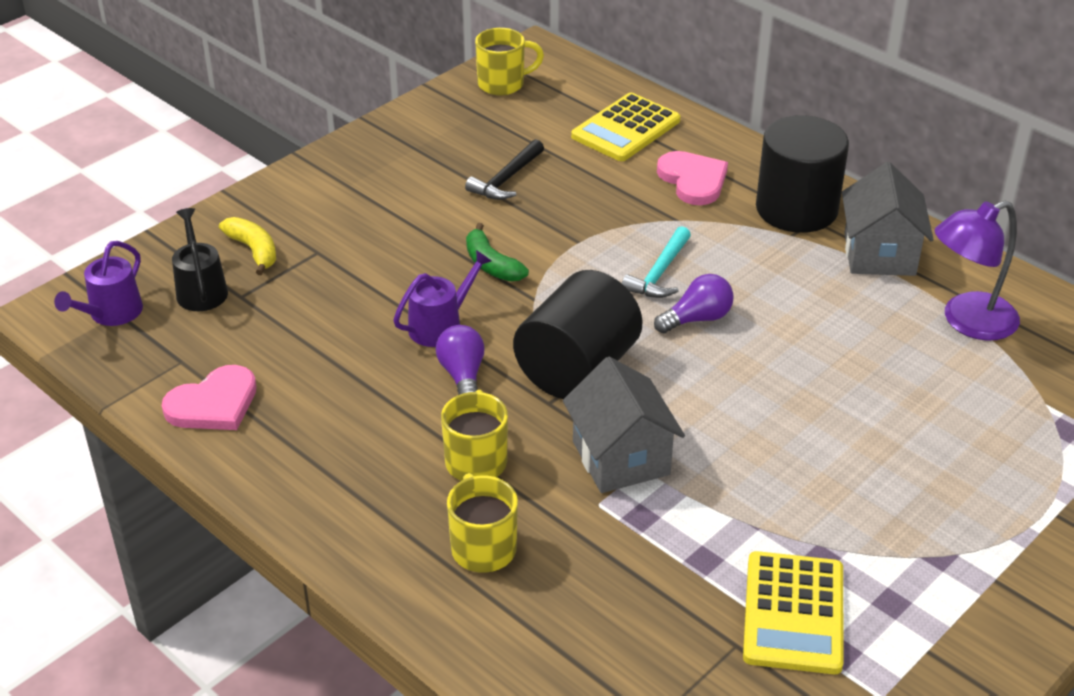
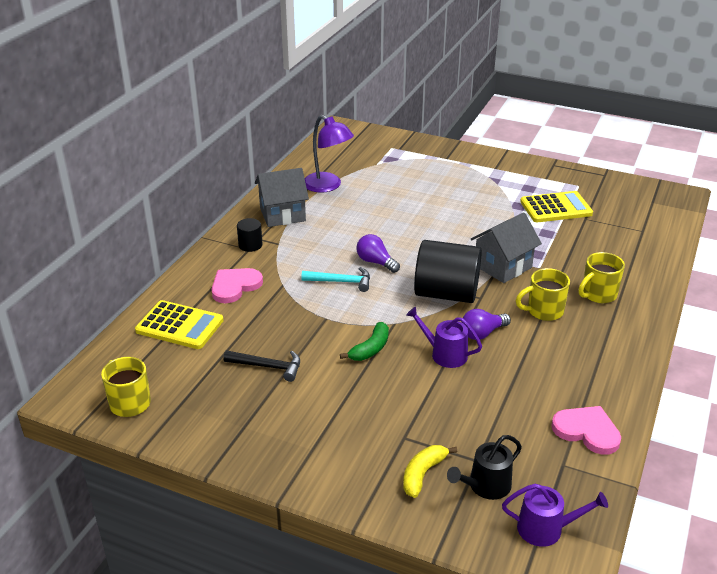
camera: 110 degrees left, 5 degrees down
black cylinder [756,115,849,233] -> black cylinder [237,218,263,252], size x0.46

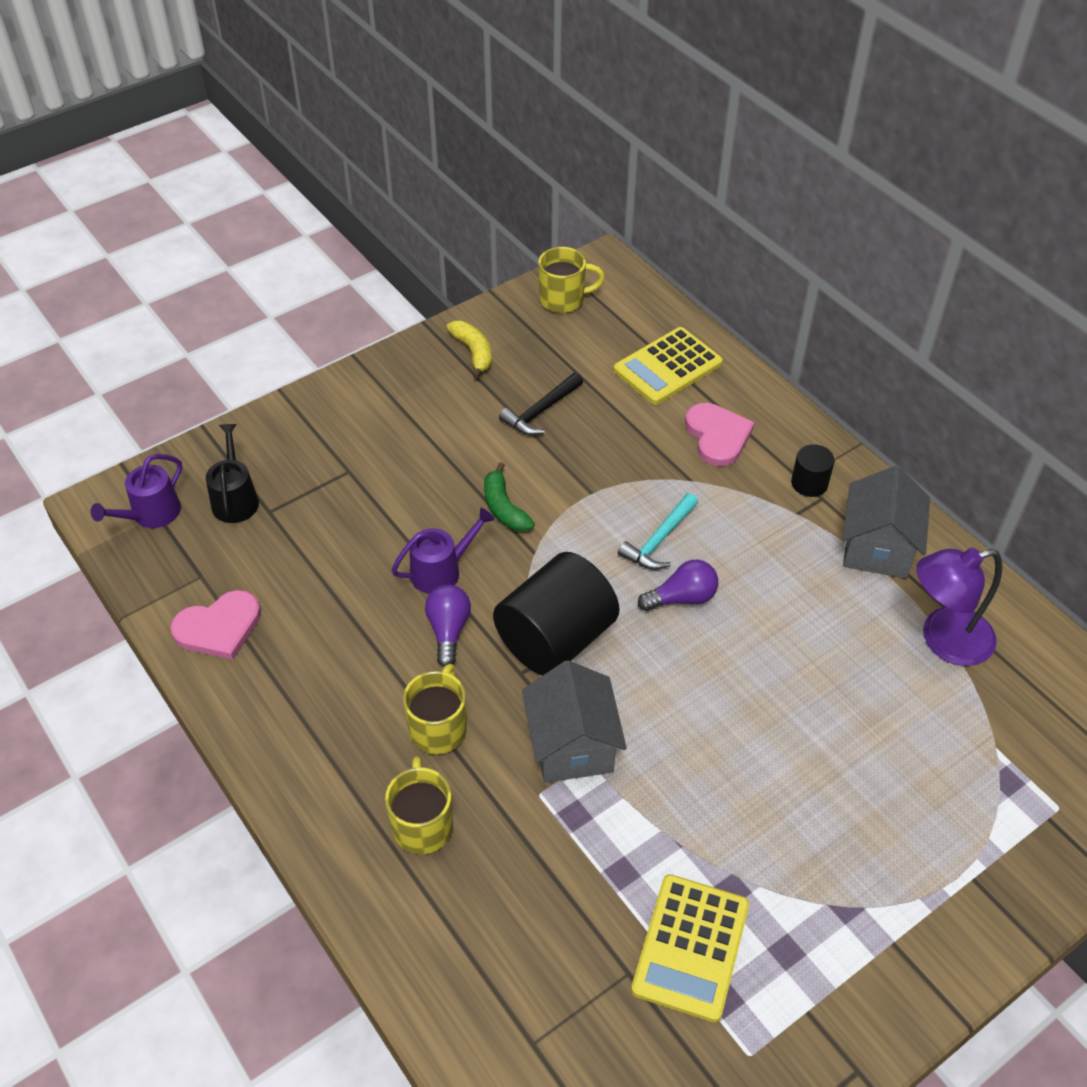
camera: 120 degrees right, 15 degrees up
yellow banana [403,445,457,498] -> yellow banana moved to [446,321,492,379]

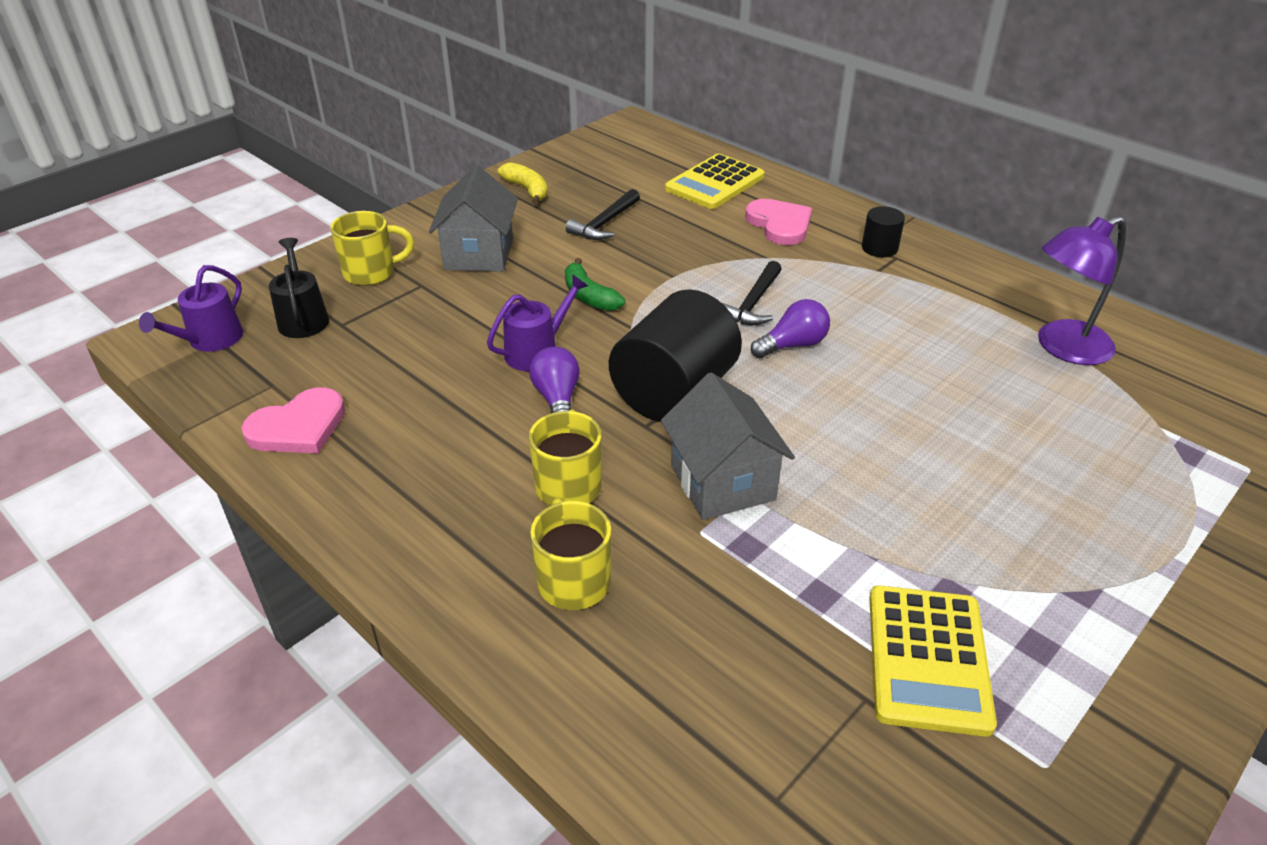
camera: 10 degrees left, 10 degrees down
yellow mug [538,247,605,313] -> yellow mug moved to [330,211,414,286]
turquoise hammer [618,493,698,570] -> black hammer [722,261,782,325]
grey house [843,466,930,578] -> grey house moved to [429,165,518,272]

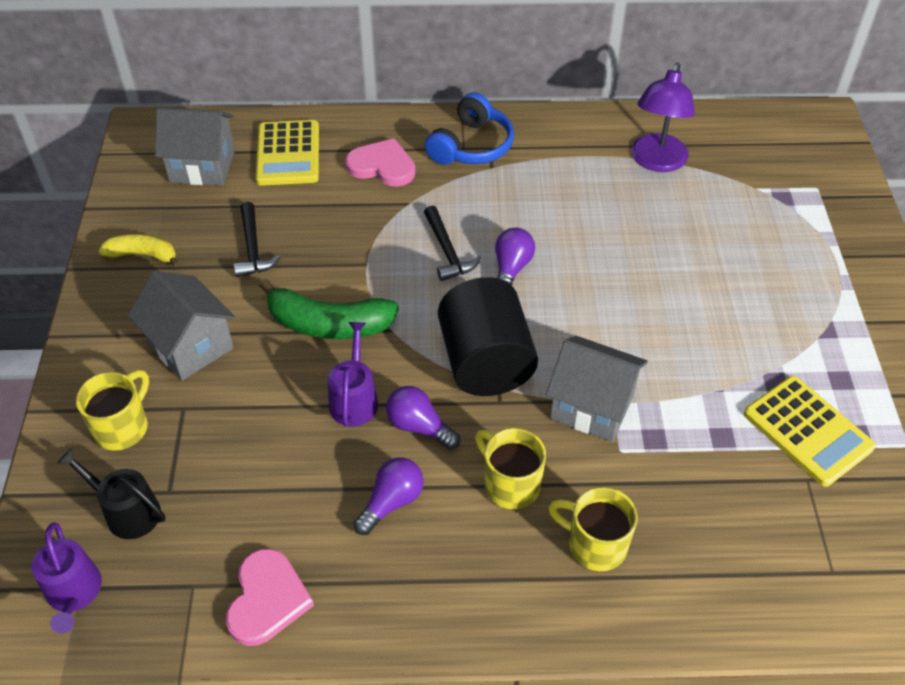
camera: 45 degrees left, 10 degrees up
green banana [565,258,625,311] -> green banana [259,279,399,339], size x1.63
black cylinder [862,206,905,257] -> blue headphones [425,92,514,165]
none -> grey house [155,108,235,186]
none -> purple light bulb [354,457,424,535]

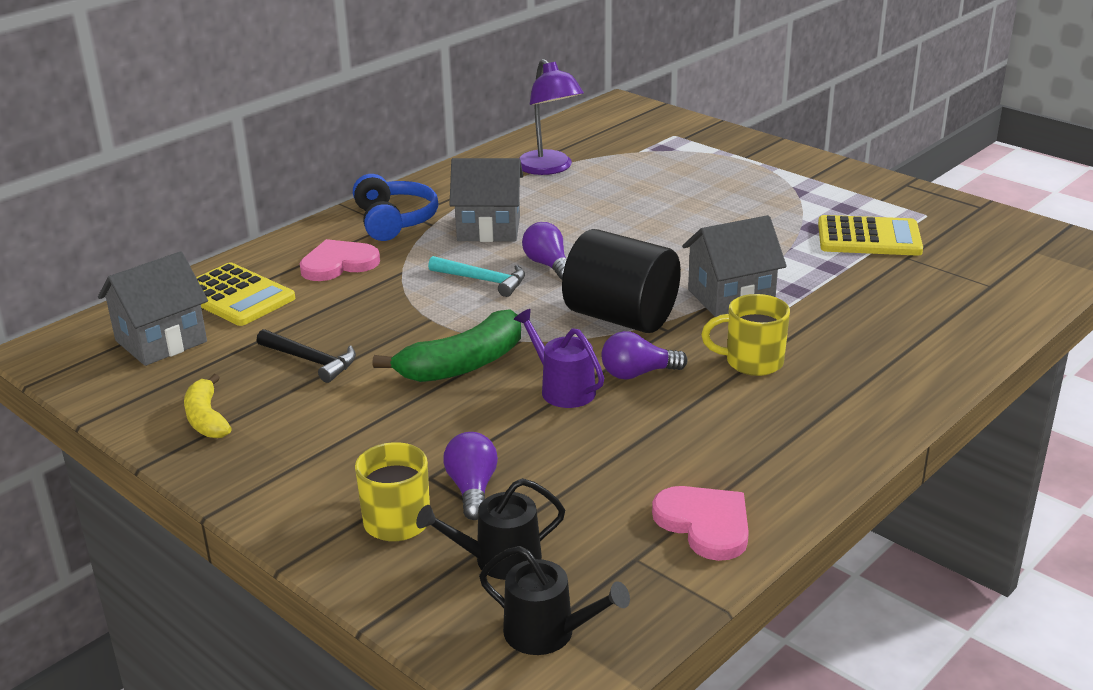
camera: 45 degrees left, 20 degrees down
purple watering can [31,522,102,634] -> black watering can [479,546,630,655]
yellow banana [99,234,180,267] -> yellow banana turned 75 degrees counterclockwise [184,374,232,438]
grey house [128,271,235,381] -> grey house moved to [449,158,523,242]
purple light bulb [354,457,424,535] -> purple light bulb moved to [444,432,498,520]
black hammer [424,205,481,281] -> turquoise hammer [428,256,525,297]
yellow mug [548,487,638,571] -> none

